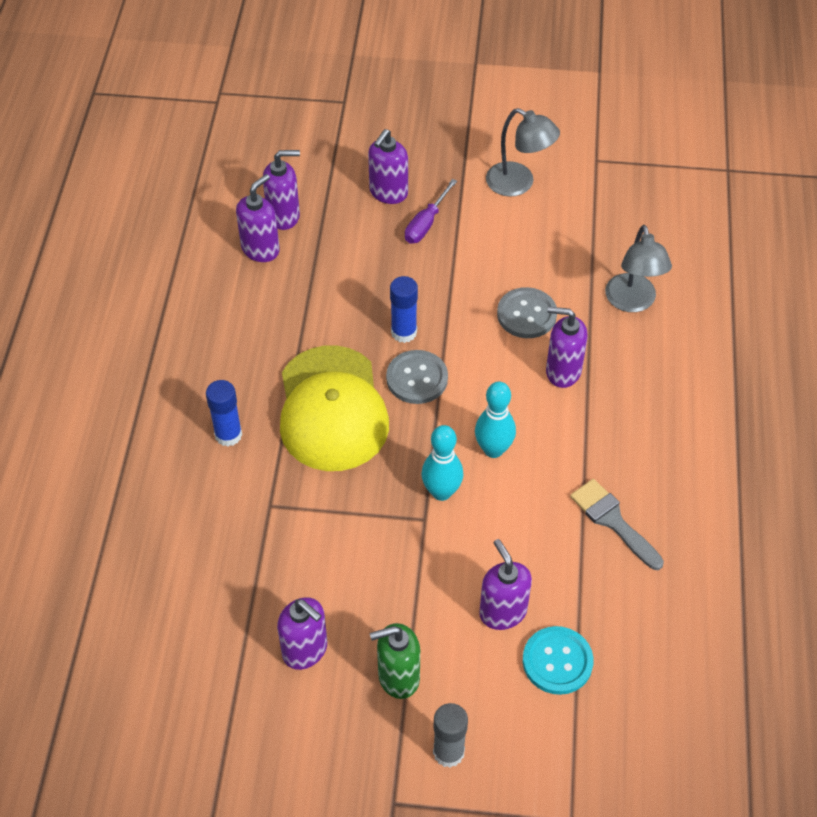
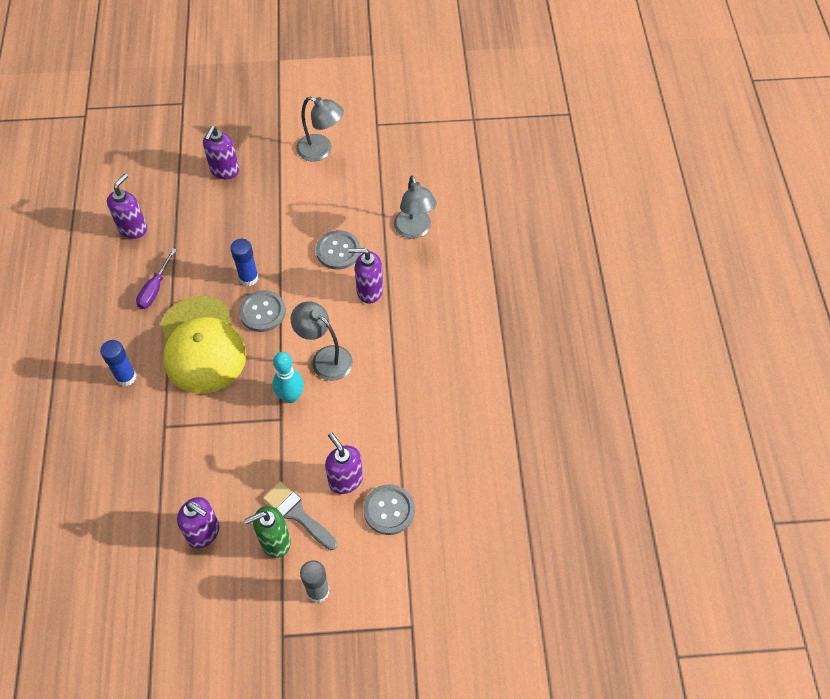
camera: 10 degrees left, 5 degrees up
purple soap dispenser [263,150,300,230] -> none
purple screwdriver [405,179,457,243] -> purple screwdriver moved to [136,248,177,309]
turquoise bowling pin [475,382,516,458] -> grey lamp [290,301,353,381]
turquoise button [523,626,594,695] -> grey button [364,484,415,535]
grey brush [570,479,664,570] -> grey brush moved to [263,481,338,550]

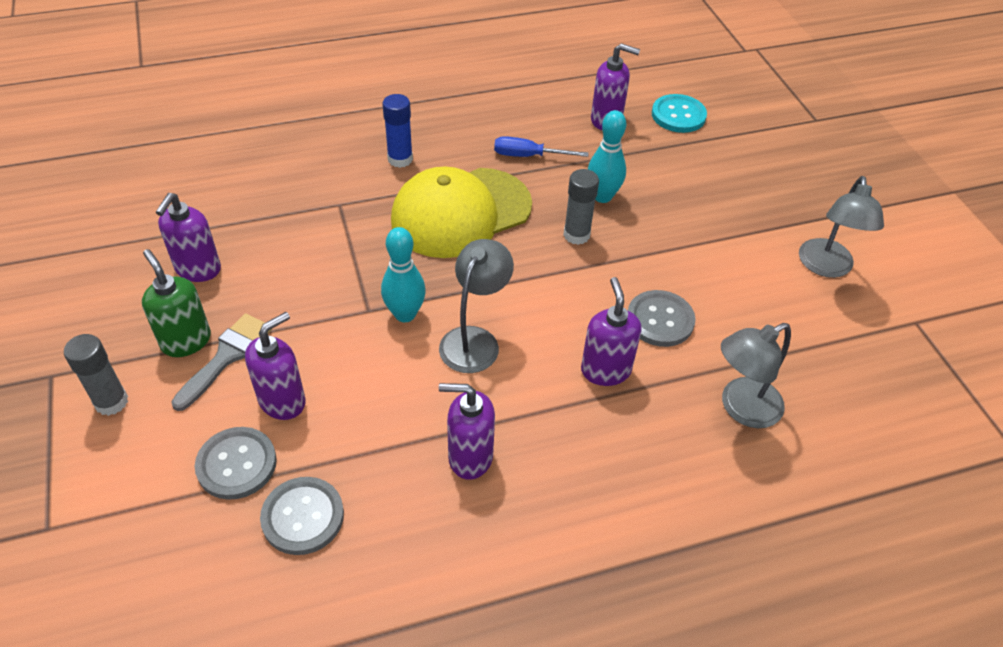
camera: 75 degrees right, 10 degrees down
purple screwdriver [136,248,177,309] -> blue screwdriver [494,136,589,157]
purple soap dispenser [203,126,239,179] -> purple soap dispenser moved to [439,383,495,480]
blue glue stick [230,239,259,286] -> grey glue stick [563,169,599,245]
grey button [239,290,286,332] -> grey button moved to [260,477,344,555]
none -> turquoise bowling pin [588,110,626,203]
none -> turquoise button [652,94,707,133]

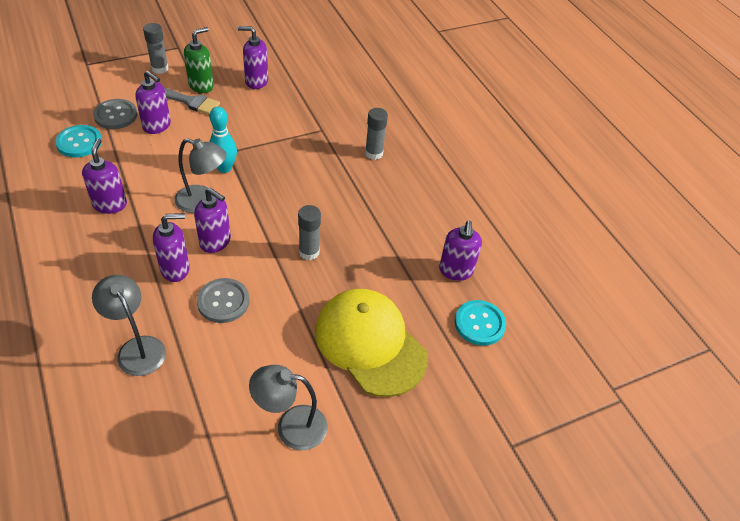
camera: 80 degrees right, 0 degrees up
grey button [260,477,344,555] -> turquoise button [55,125,102,158]
blue glue stick [382,94,413,168] -> grey glue stick [365,108,388,160]
yellow cap [391,167,532,258] -> yellow cap moved to [315,289,428,397]
blue screwdriver [494,136,589,157] -> none
turquoise bowling pin [588,110,626,203] -> none
none -> purple soap dispenser [194,188,231,253]

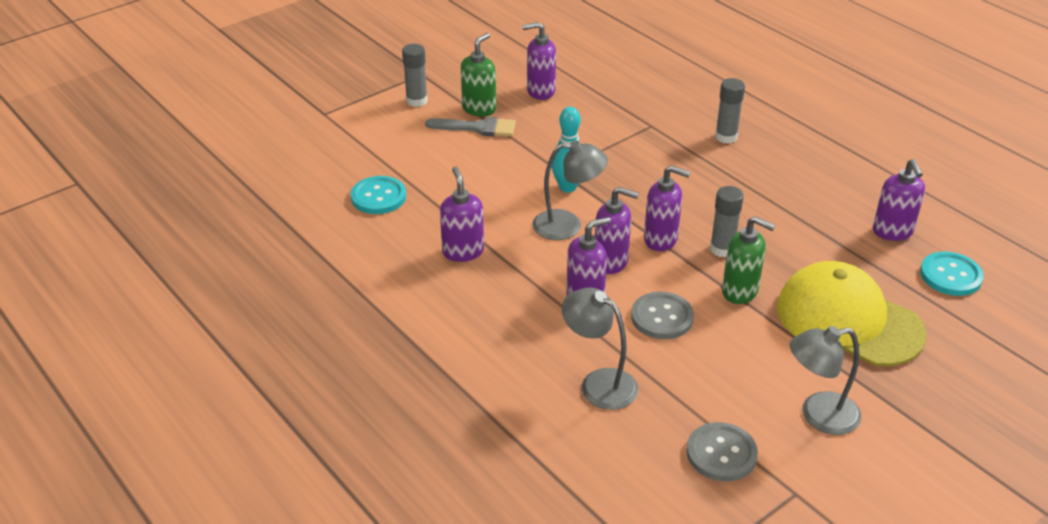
camera: 10 degrees left, 10 degrees down
grey button [93,99,137,129] -> grey button moved to [686,422,758,481]
purple soap dispenser [135,71,171,134] -> purple soap dispenser moved to [644,165,691,251]
none -> green soap dispenser [722,216,775,304]

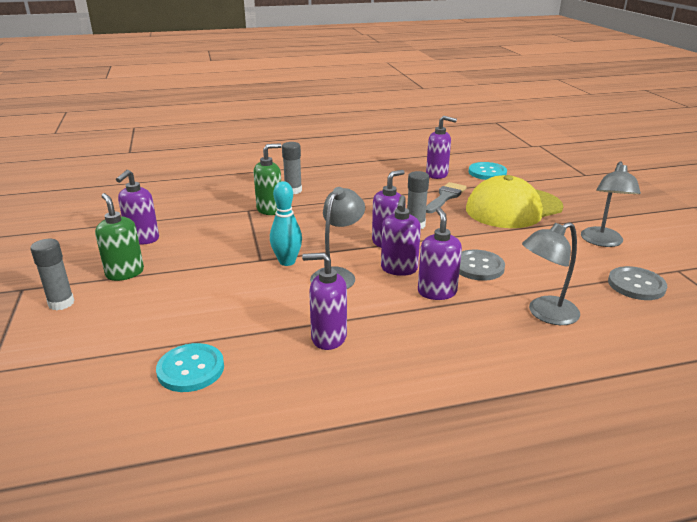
camera: 65 degrees left, 10 degrees down
grey brush [425,117,516,137] -> grey brush moved to [426,182,467,213]
purple soap dispenser [595,187,639,274] -> purple soap dispenser turned 150 degrees clockwise [381,195,421,276]
green soap dispenser [722,216,775,304] -> green soap dispenser moved to [254,143,282,215]

